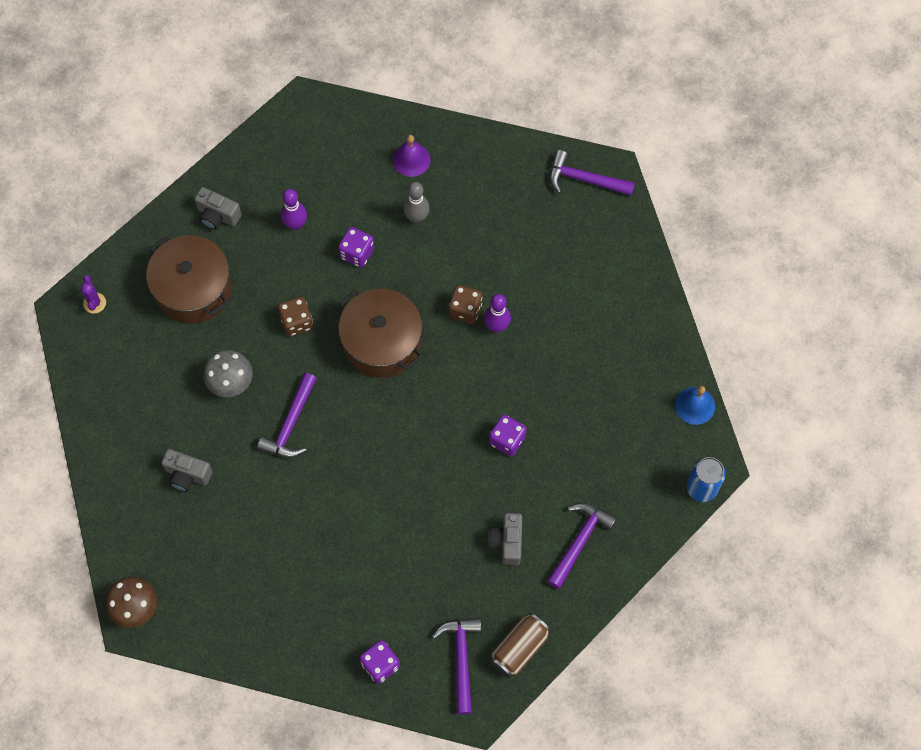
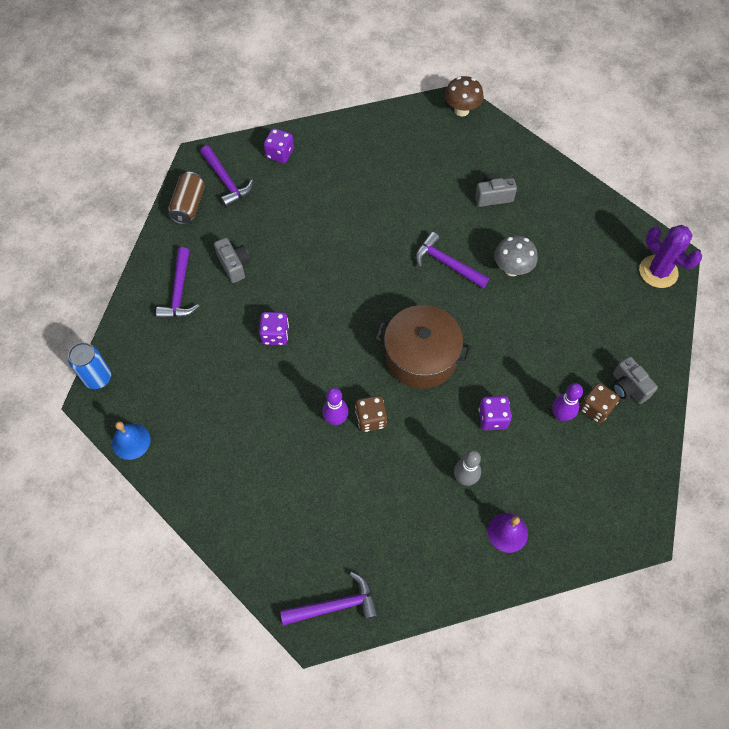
camera: 150 degrees right, 5 degrees down
purple cactus [80,275,106,313] -> purple cactus [639,225,702,288], size x1.91
brown pot [146,235,232,324] -> none
grey camera [194,187,242,230] -> grey camera turned 120 degrees counterclockwise [613,356,658,404]
purple hammer [257,373,317,458] -> purple hammer turned 45 degrees counterclockwise [415,232,489,289]
brown dice [278,297,313,336] -> brown dice moved to [579,383,620,423]

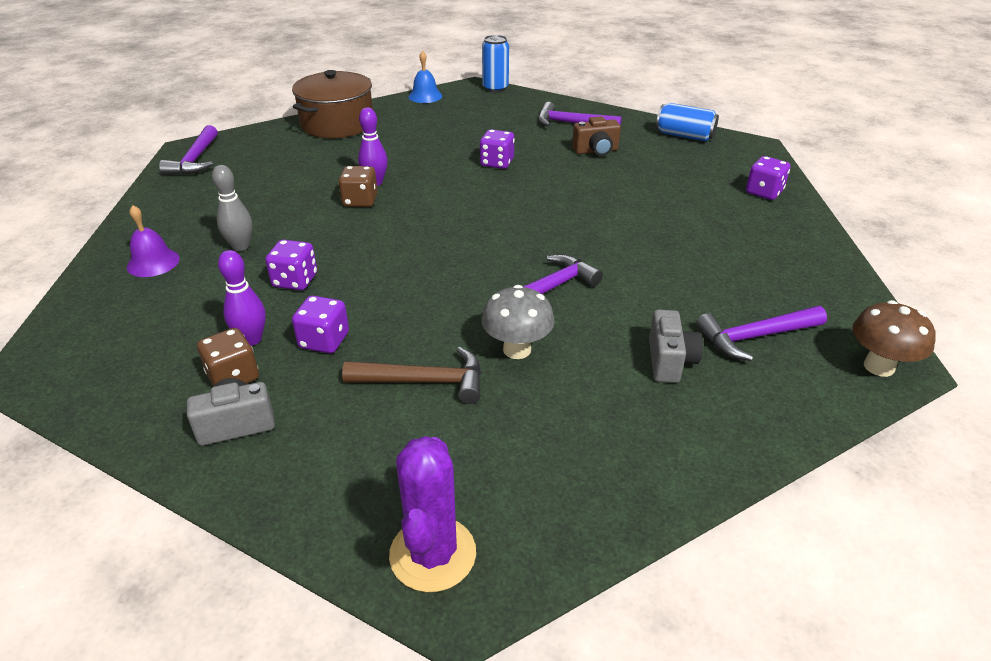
camera: 105 degrees right, 25 degrees down
brown can [168,172,205,225] -> blue can [656,103,719,141]
purple hammer [200,145,254,208] -> purple hammer moved to [696,306,827,361]
grey camera [214,238,251,283] -> brown camera [572,116,621,156]
brown pot [375,305,472,389] -> brown pot moved to [292,70,373,138]
purple cactus [639,225,702,288] -> purple cactus turned 60 degrees counterclockwise [389,436,476,592]
none -> purple dice [292,296,349,353]
none -> brown hammer [342,347,482,404]

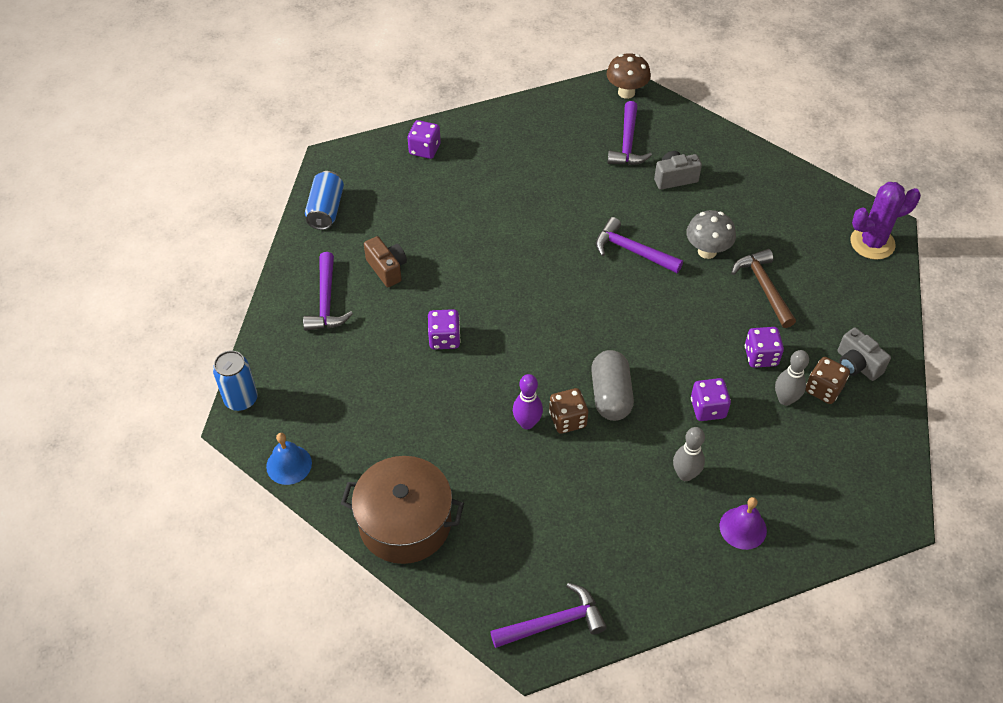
camera: 110 degrees left, 15 degrees up
purple bowling pin [218,250,266,346] -> grey bowling pin [775,350,809,406]
purple hammer [696,306,827,361] -> purple hammer turned 45 degrees clockwise [607,101,652,165]
none -> grey capsule [591,350,634,421]

